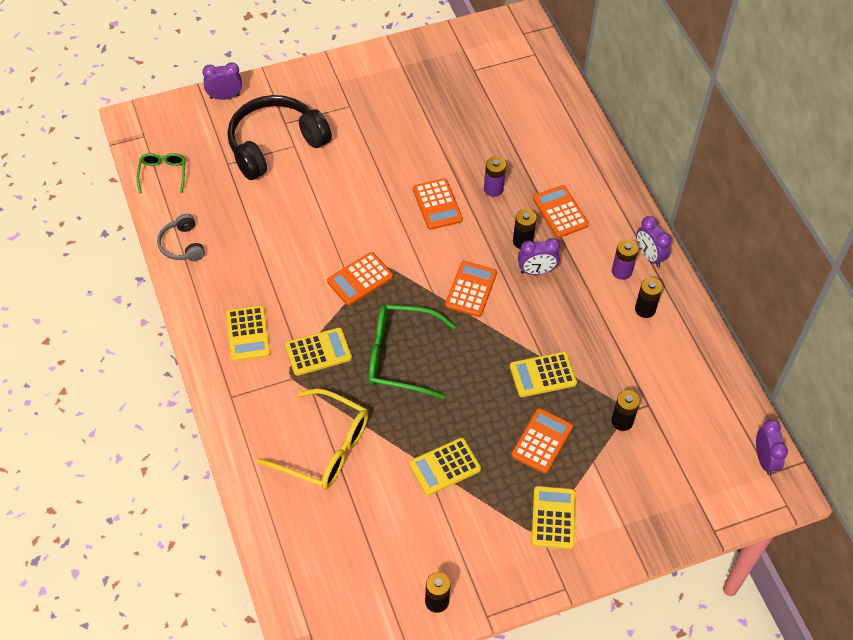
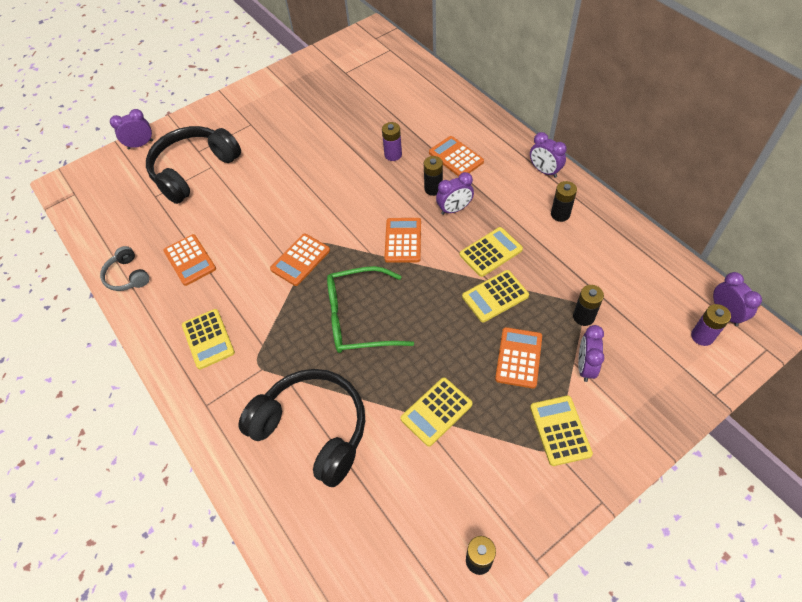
camera: 10 degrees left, 0 degrees up
green glasses [137,153,185,193] -> none
yellow glasses [256,389,368,490] -> black headphones [238,369,365,487]
yellow calculator [285,328,352,376] -> yellow calculator moved to [460,227,523,277]
orange calculator [413,178,463,230] -> orange calculator moved to [163,234,216,286]
purple battery [612,239,638,280] -> purple battery moved to [691,304,731,346]
none -> purple clock [578,325,604,382]

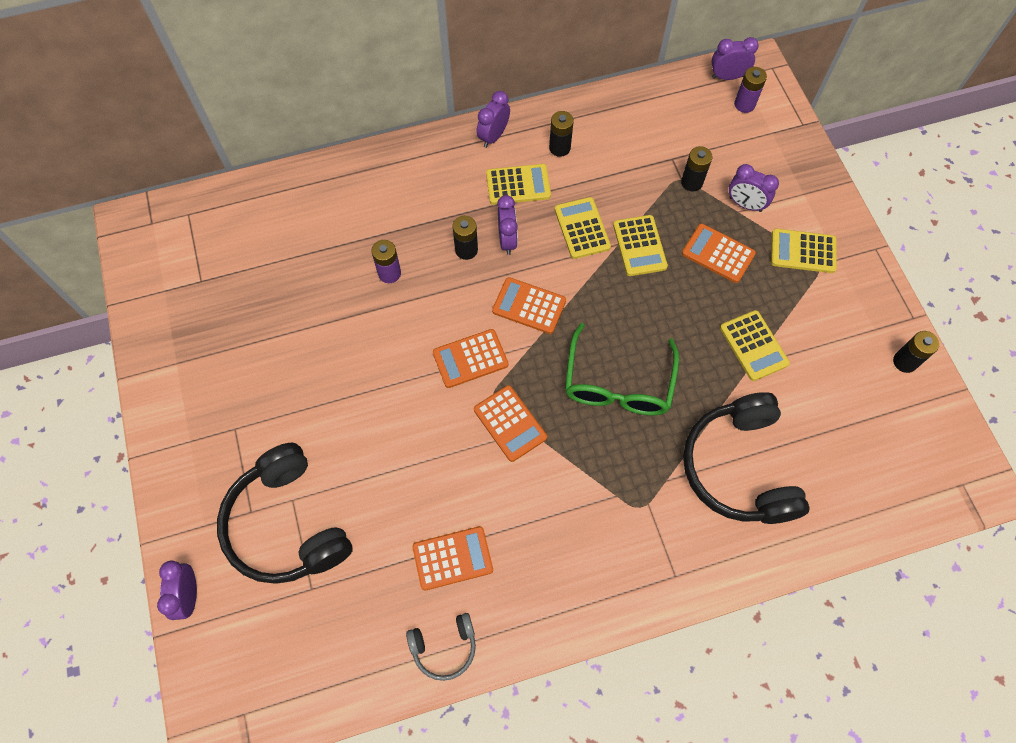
camera: 75 degrees left, 10 degrees up
yellow calculator [182,309,235,370] -> yellow calculator moved to [486,164,551,205]
black headphones [238,369,365,487] -> black headphones turned 60 degrees counterclockwise [683,392,809,524]
orange calculator [429,136,484,177] -> orange calculator moved to [433,329,508,388]
purple clock [530,132,567,178] -> purple clock turned 150 degrees clockwise [476,91,510,148]

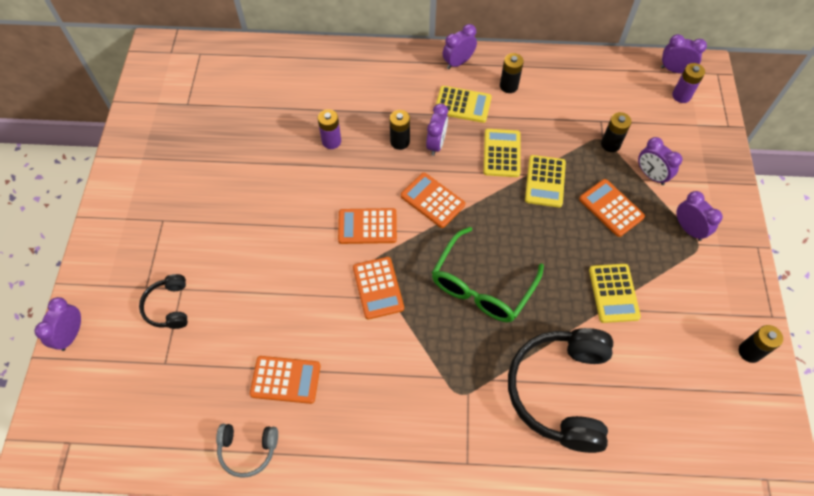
camera: 20 degrees right, 5 degrees down
black headphones [217,443,353,584] -> black headphones [139,274,188,329], size x0.49
yellow calculator [771,229,837,273] -> purple clock [676,191,723,241]

